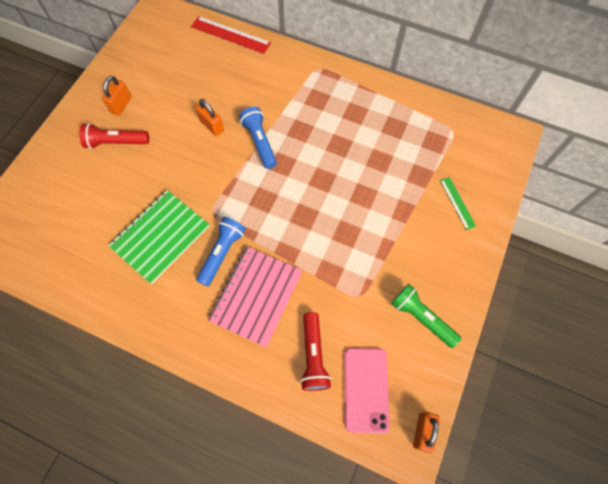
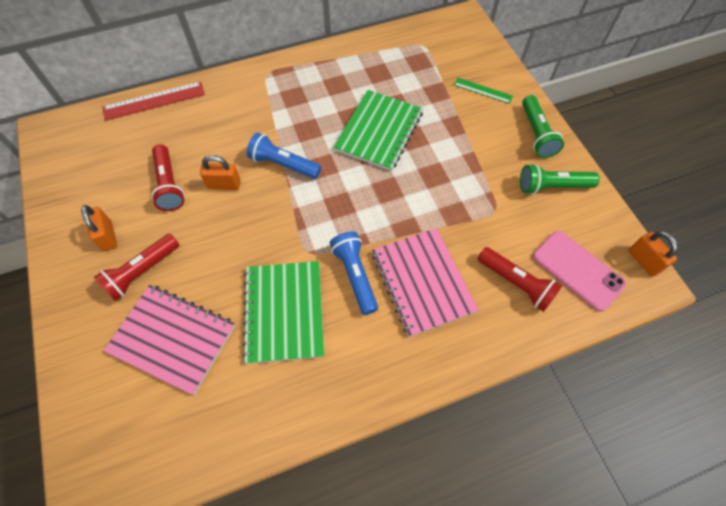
camera: 45 degrees left, 5 degrees down
none -> pink notebook [103,285,235,395]
none -> red flashlight [151,144,184,211]
none -> green notebook [333,90,423,171]
none -> green flashlight [522,95,564,158]

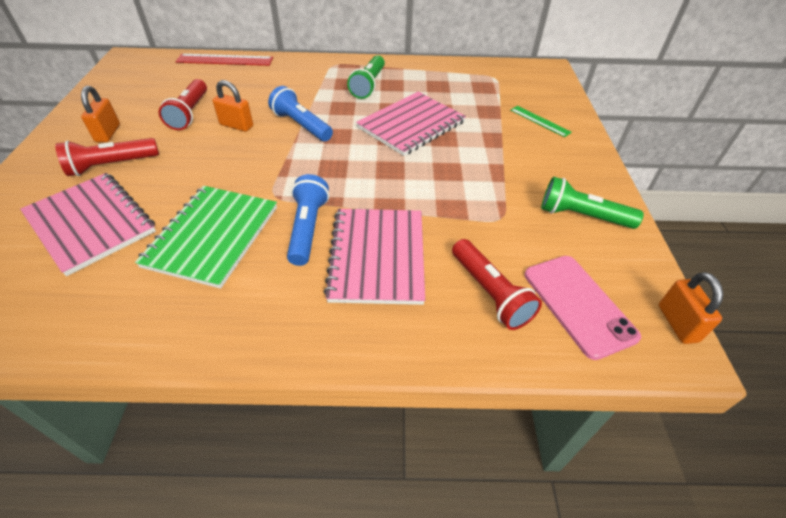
camera: 20 degrees right, 15 degrees down
green notebook [333,90,423,171] -> pink notebook [356,92,466,156]
green flashlight [522,95,564,158] -> green flashlight moved to [347,55,385,99]

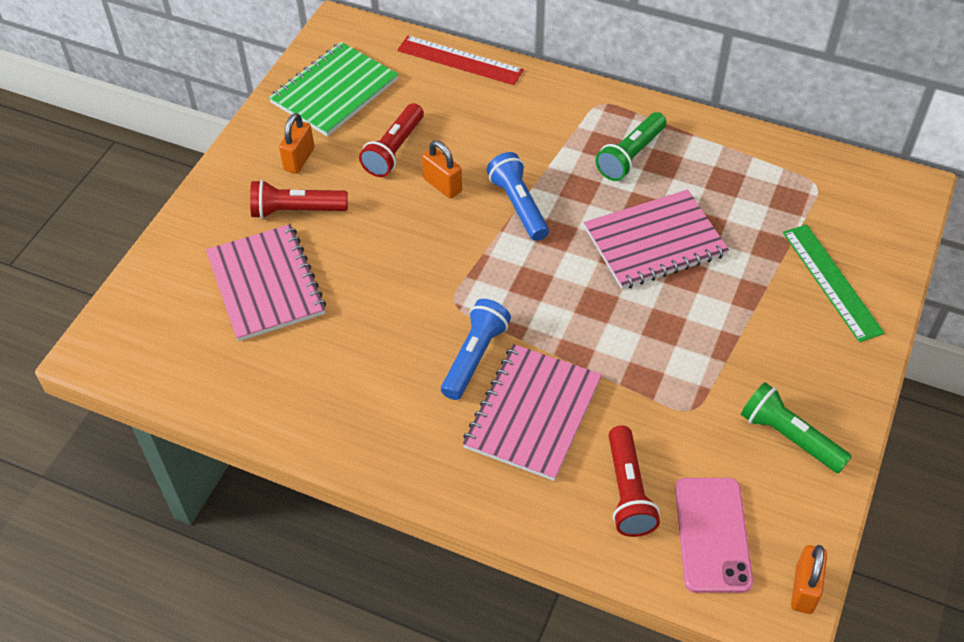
camera: 25 degrees right, 5 degrees up
green notebook [135,186,277,289] -> green notebook moved to [269,42,399,137]
green ruler [510,106,572,137] -> green ruler [783,224,885,342], size x1.66

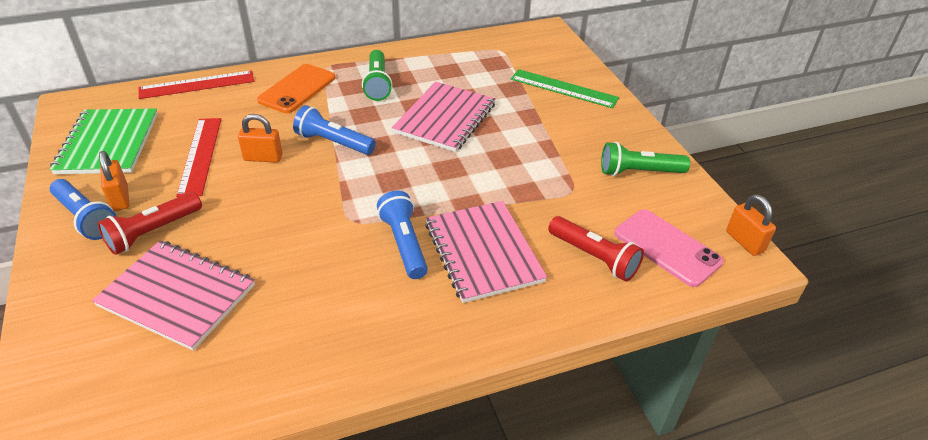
camera: 45 degrees left, 10 degrees down
red flashlight [359,103,424,177] -> red ruler [176,118,221,197]
none -> blue flashlight [50,179,117,240]
none -> orange phone [257,64,336,113]

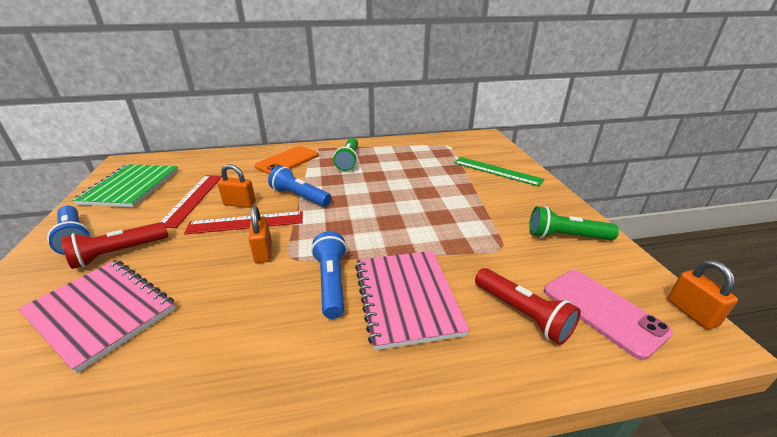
camera: 10 degrees right, 10 degrees down
orange padlock [99,151,130,211] -> orange padlock moved to [249,206,271,263]
red ruler [138,70,254,99] -> red ruler moved to [184,211,303,234]
pink notebook [392,82,496,152] -> none

